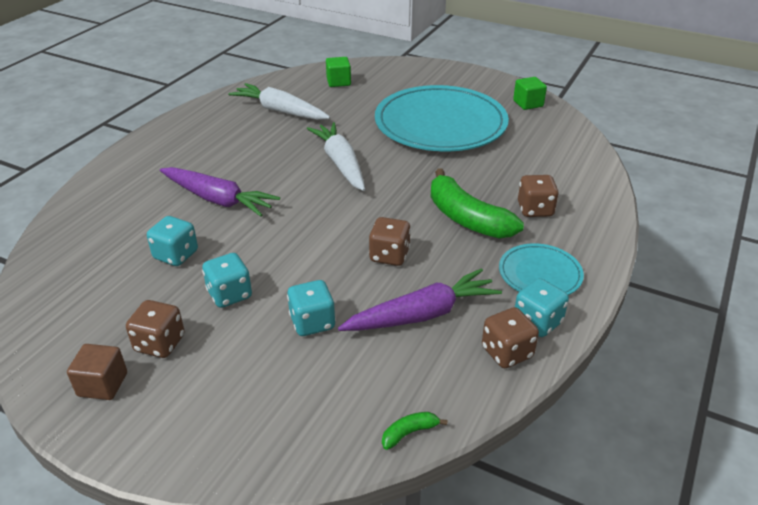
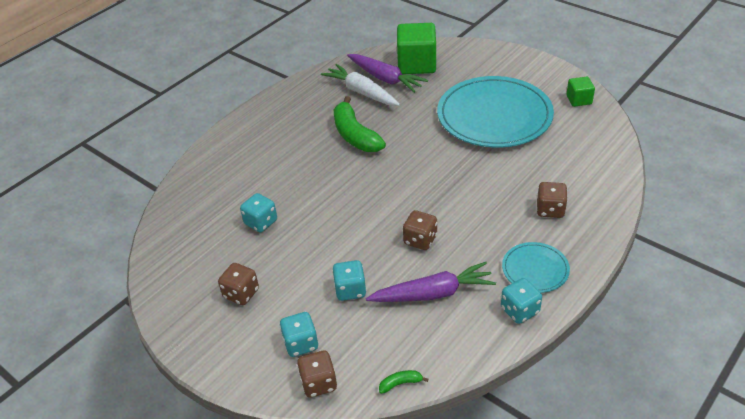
camera: 15 degrees right, 5 degrees up
brown cube [67,344,127,400] -> none
purple carrot [160,167,280,217] -> purple carrot moved to [347,54,428,93]
turquoise dice [202,253,252,308] -> turquoise dice moved to [280,312,318,357]
white carrot [307,122,365,191] -> none
green cube [326,57,351,87] -> green cube [397,23,436,74], size x1.92
green banana [431,169,524,239] -> green banana moved to [334,96,386,152]
brown dice [482,307,539,368] -> brown dice moved to [297,351,337,398]

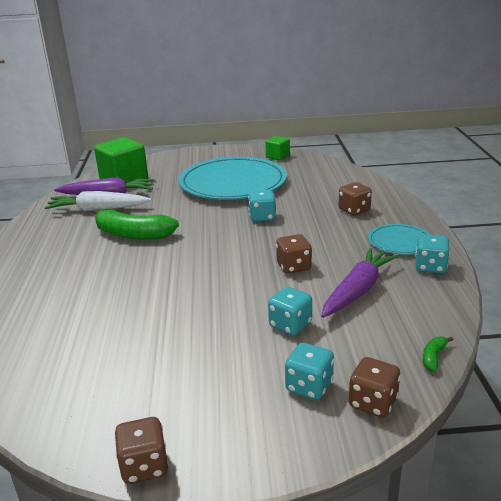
camera: 45 degrees left, 15 degrees down
brown dice [218,263,259,305] -> brown dice moved to [115,417,169,484]
turquoise dice [240,193,277,232] -> turquoise dice moved to [248,190,276,222]

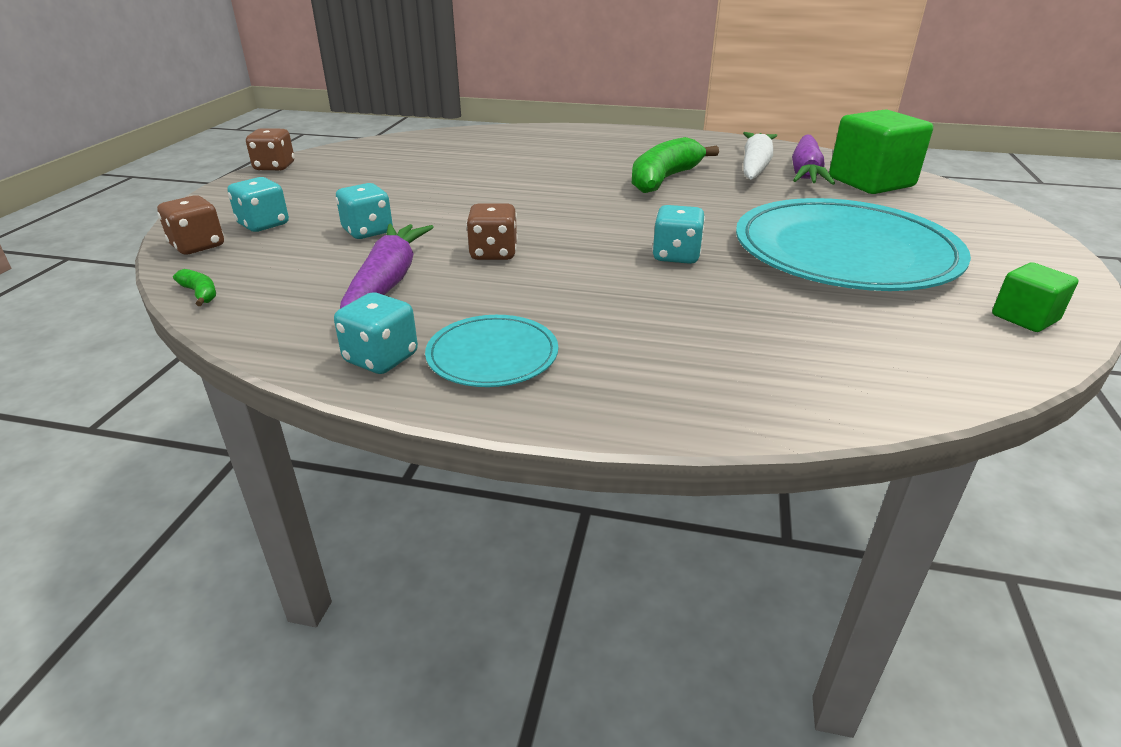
camera: 105 degrees right, 5 degrees up
purple carrot [321,248,399,318] -> purple carrot turned 135 degrees counterclockwise [340,224,434,309]
brown dice [339,182,372,215] -> none

